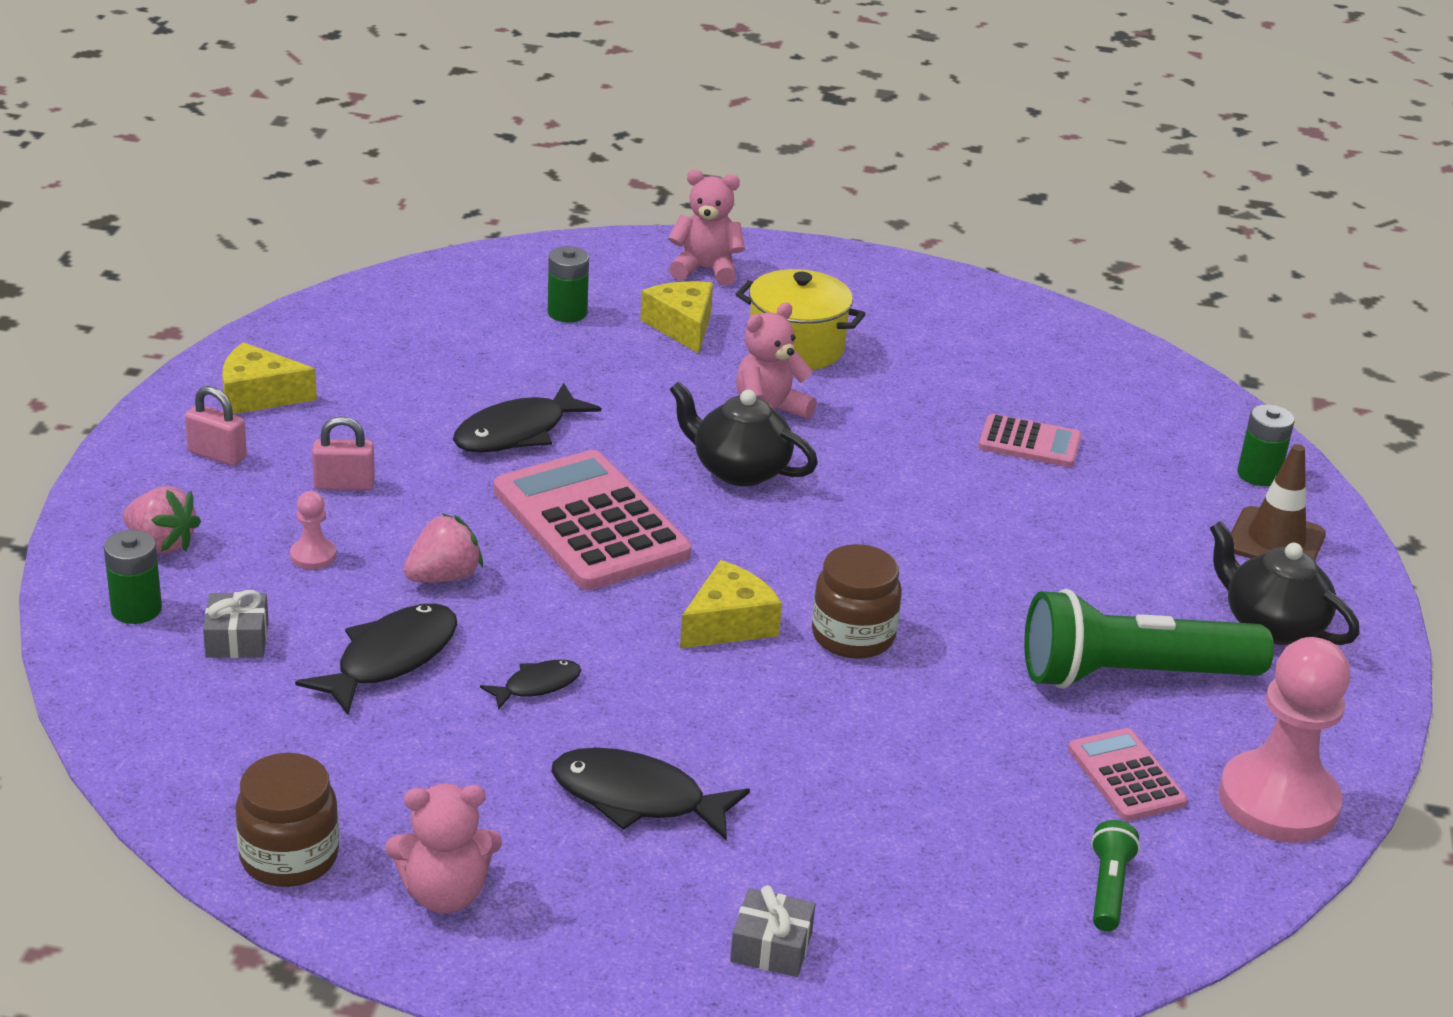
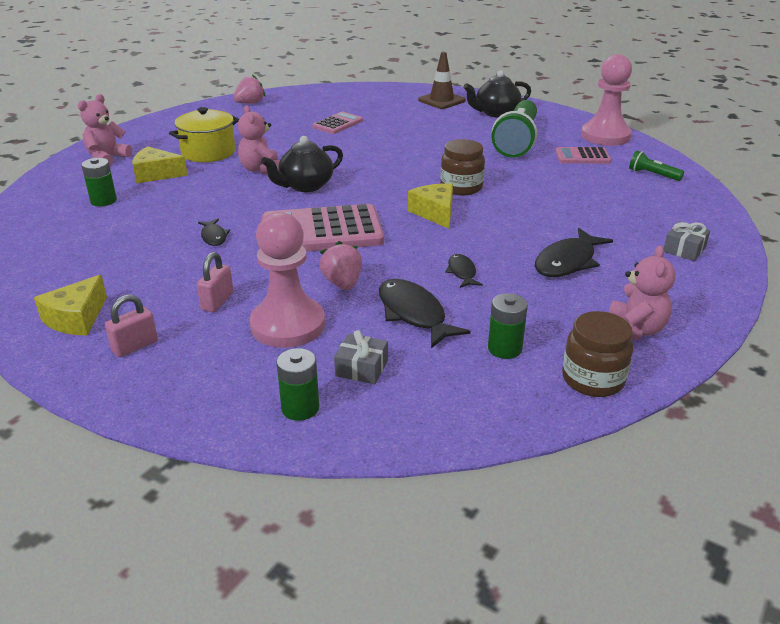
camera: 65 degrees left, 0 degrees up
pink strawberry [123,486,201,553] -> pink strawberry moved to [233,74,265,104]
pink pawn [290,491,336,569] -> pink pawn [250,212,325,348], size x2.36
black fish [453,383,601,453] -> black fish [198,219,230,246], size x0.55
green battery [1237,404,1295,486] -> green battery moved to [488,293,528,359]

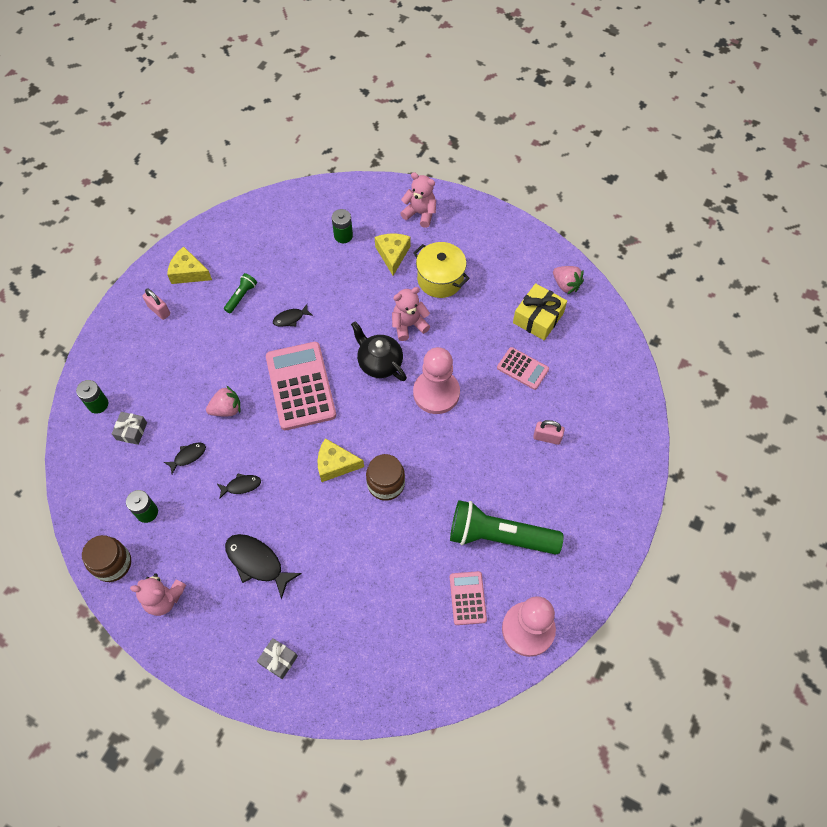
camera: 85 degrees right, 30 degrees up
pink padlock [197,252,234,312] -> pink padlock moved to [533,420,565,445]
pink pawn [250,212,325,348] -> pink pawn moved to [413,347,460,414]
black fish [379,279,471,348] -> black fish [164,442,206,474], size x0.55
yellow cheese [408,183,453,229] -> yellow cheese turned 150 degrees counterclockwise [317,438,364,482]
brown traffic cone [418,52,466,109] -> none
black teapot [463,70,531,118] -> none
green flashlight [629,151,684,181] -> green flashlight moved to [224,273,257,313]
none -> yellow gift [513,283,567,340]

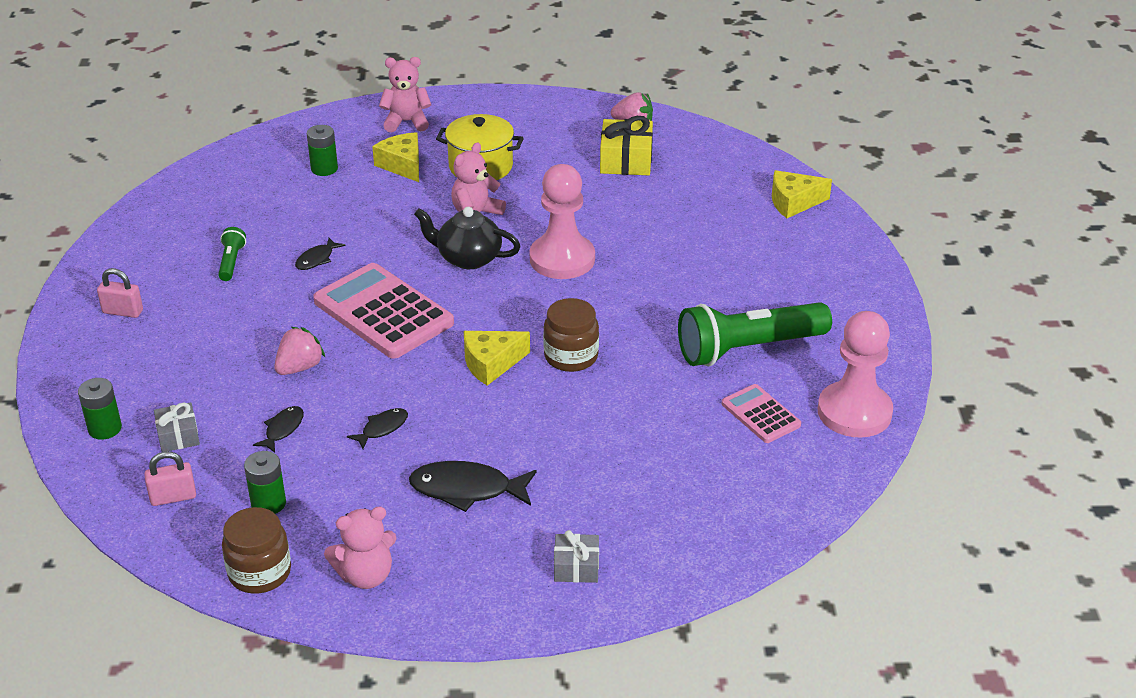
camera: 30 degrees left, 25 degrees down
yellow cheese [167,247,212,284] -> yellow cheese moved to [772,170,832,218]
pink calculator [497,347,549,390] -> none
pink padlock [533,420,565,445] -> pink padlock moved to [144,451,196,506]

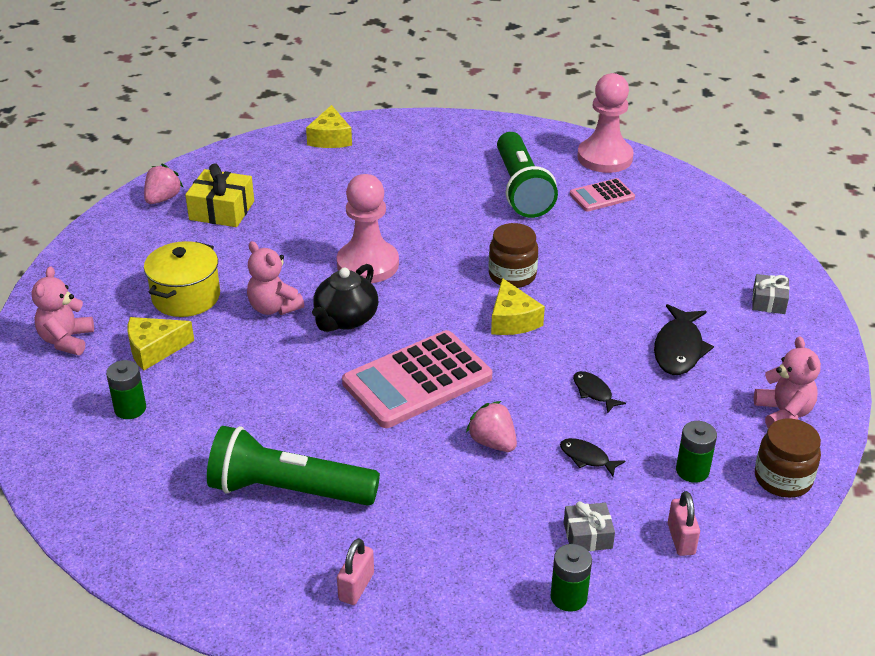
camera: 80 degrees left, 0 degrees up
green flashlight [218,227,246,281] -> green flashlight [207,426,380,506], size x2.26
black fish [295,238,346,270] -> none

